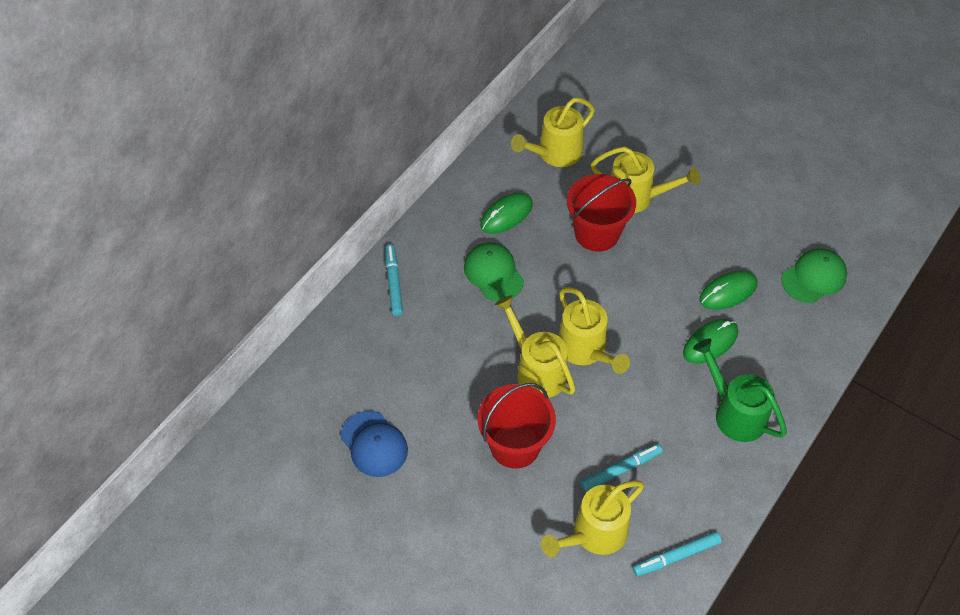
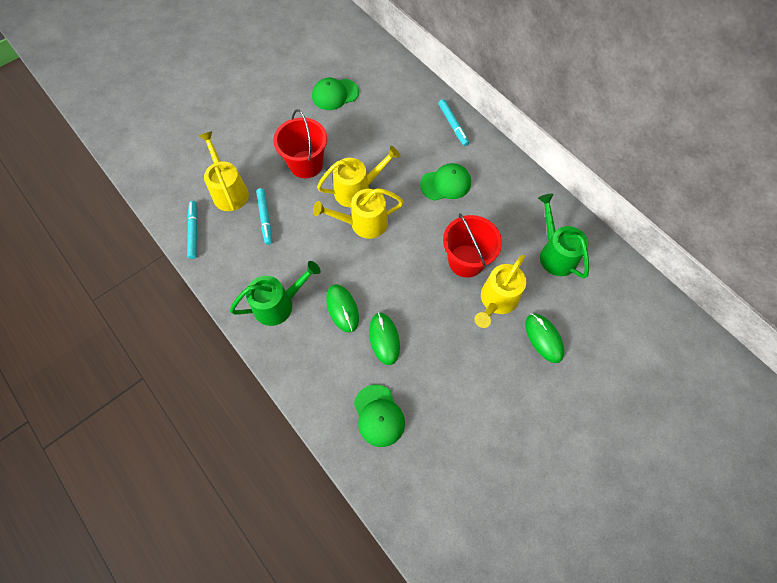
camera: 105 degrees right, 10 degrees up
blue cap [341,411,408,477] -> green cap [312,78,359,110]
turquoise marker [385,244,403,316] -> turquoise marker turned 60 degrees clockwise [438,99,469,146]
green mouse [481,193,533,234] -> green mouse moved to [525,313,564,363]
yellow watering can [511,98,595,167] -> green watering can [538,194,589,278]

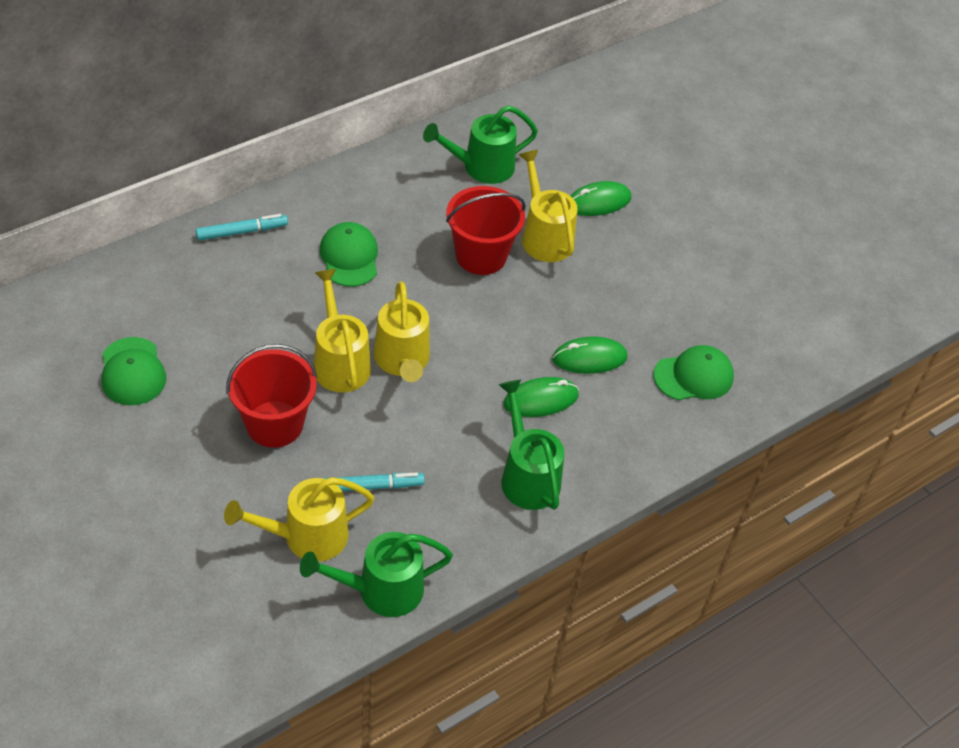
camera: 90 degrees left, 15 degrees down
turquoise marker [187,201,198,259] -> green watering can [300,532,453,617]
yellow watering can [475,255,526,328] -> yellow watering can turned 150 degrees counterclockwise [518,150,578,262]

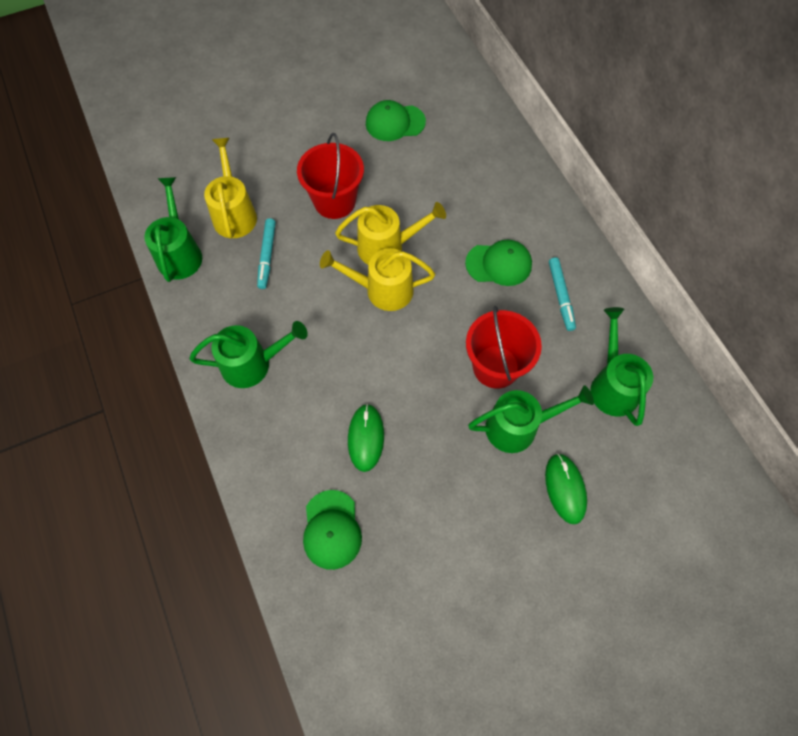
camera: 105 degrees right, 15 degrees up
turquoise marker [196,214,288,241] -> turquoise marker moved to [549,257,576,331]
green mouse [503,377,579,417] -> none
yellow watering can [518,150,578,262] -> green watering can [468,385,594,453]

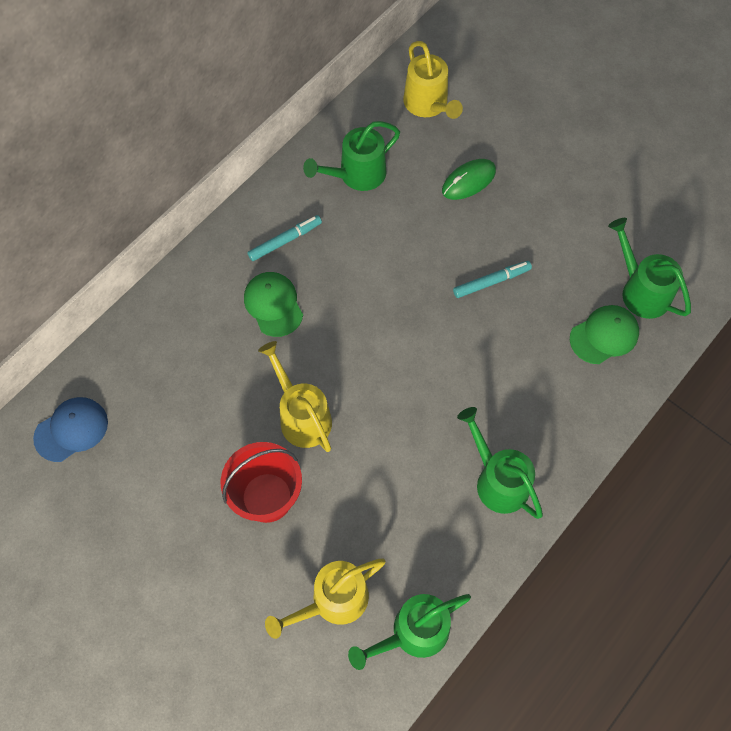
camera: 115 degrees left, 0 degrees up
turquoise marker [257,218,276,289] -> turquoise marker moved to [453,261,532,298]
yellow watering can [320,248,435,311] -> yellow watering can moved to [403,41,463,119]
green mouse [348,404,384,472] -> none
green cap [366,100,426,141] -> none
red bucket [466,306,542,389] -> none
green watering can [468,385,594,453] -> green watering can moved to [608,218,691,319]
none -> blue cap [33,397,108,462]

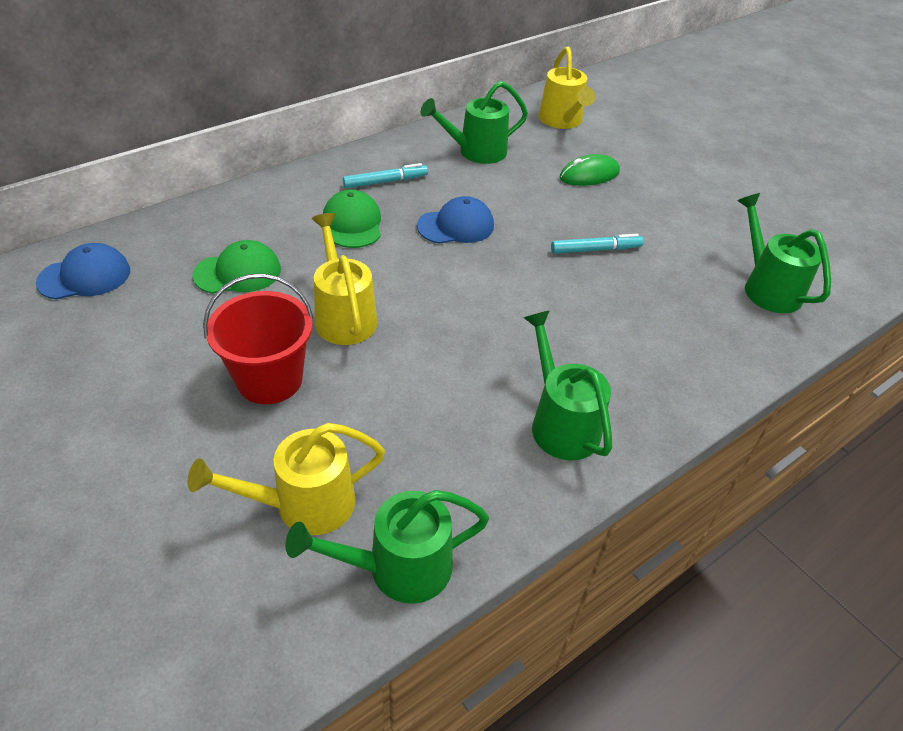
camera: 10 degrees right, 20 degrees down
green cap [570,305,639,364] -> green cap moved to [193,240,281,294]
none -> blue cap [417,196,494,244]

